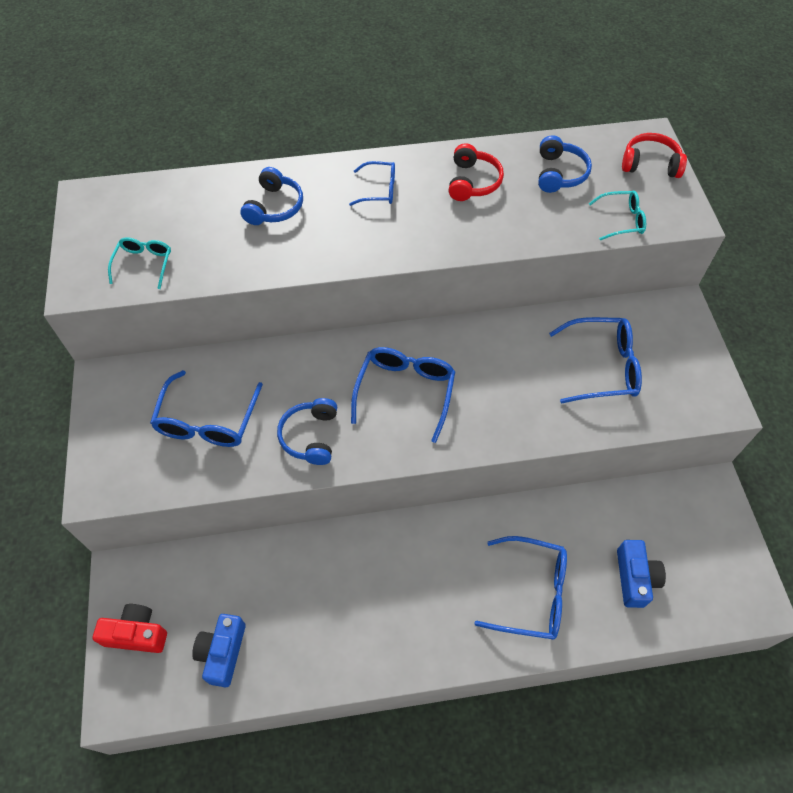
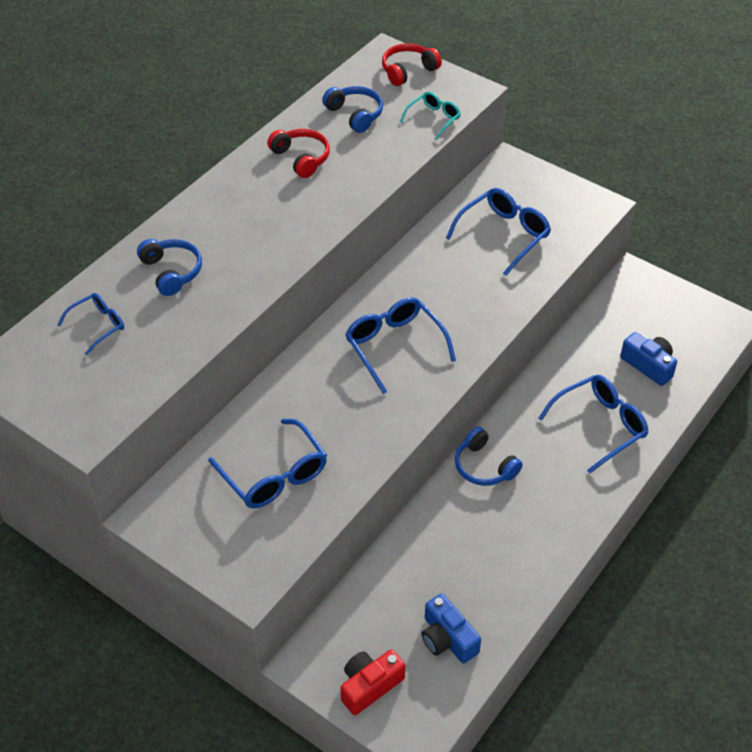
camera: 45 degrees left, 10 degrees down
turquoise glasses [108,237,171,289] -> none
blue headphones [277,398,337,465] -> blue headphones moved to [455,427,523,486]
blue glasses [349,161,395,206] -> blue glasses moved to [57,293,124,355]

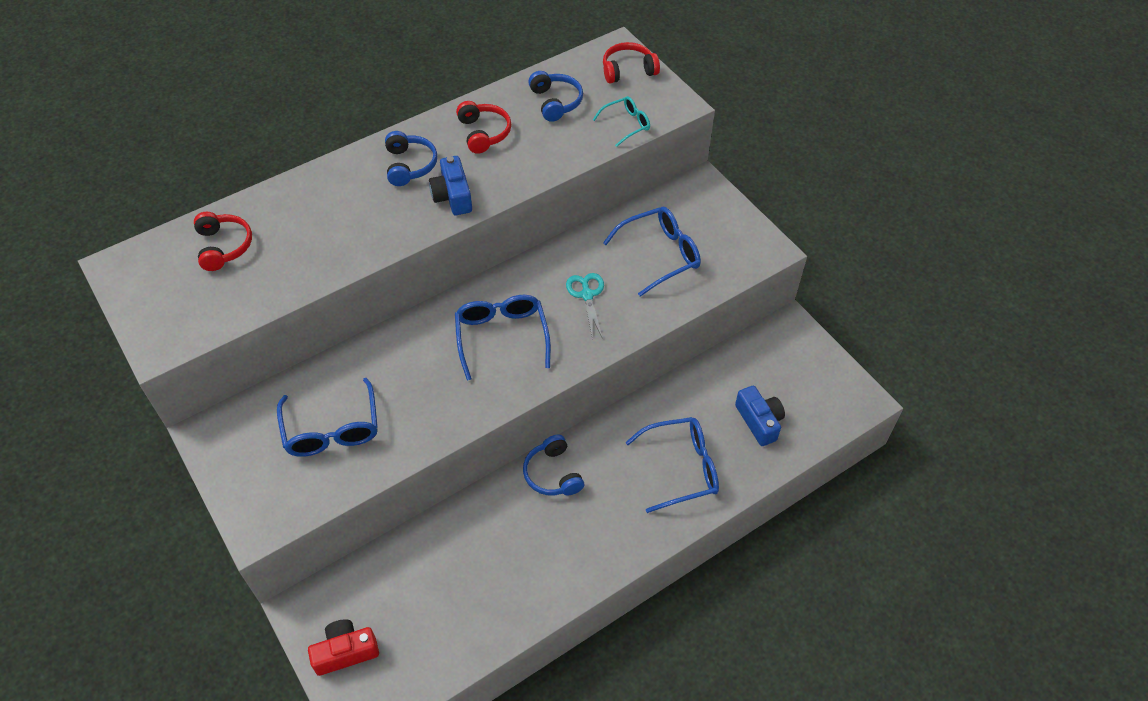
camera: 20 degrees right, 5 degrees up
blue glasses [57,293,124,355] -> red headphones [194,212,252,271]
blue headphones [137,239,202,296] -> blue headphones moved to [385,131,438,186]
blue camera [421,593,481,664] -> blue camera moved to [429,156,472,215]
none -> turquoise scissors [566,273,604,338]

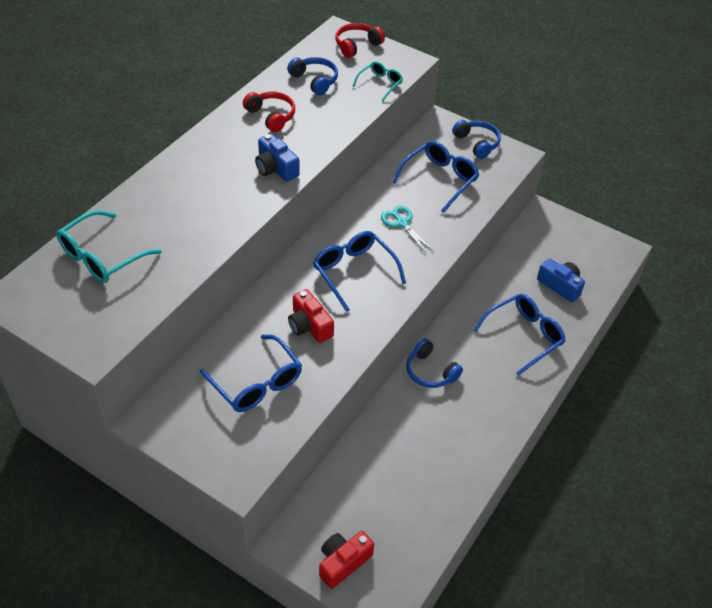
camera: 25 degrees left, 5 degrees down
red headphones [194,212,252,271] -> turquoise glasses [56,210,162,283]
blue headphones [385,131,438,186] -> blue headphones moved to [452,120,501,159]
none -> red camera [288,289,334,343]

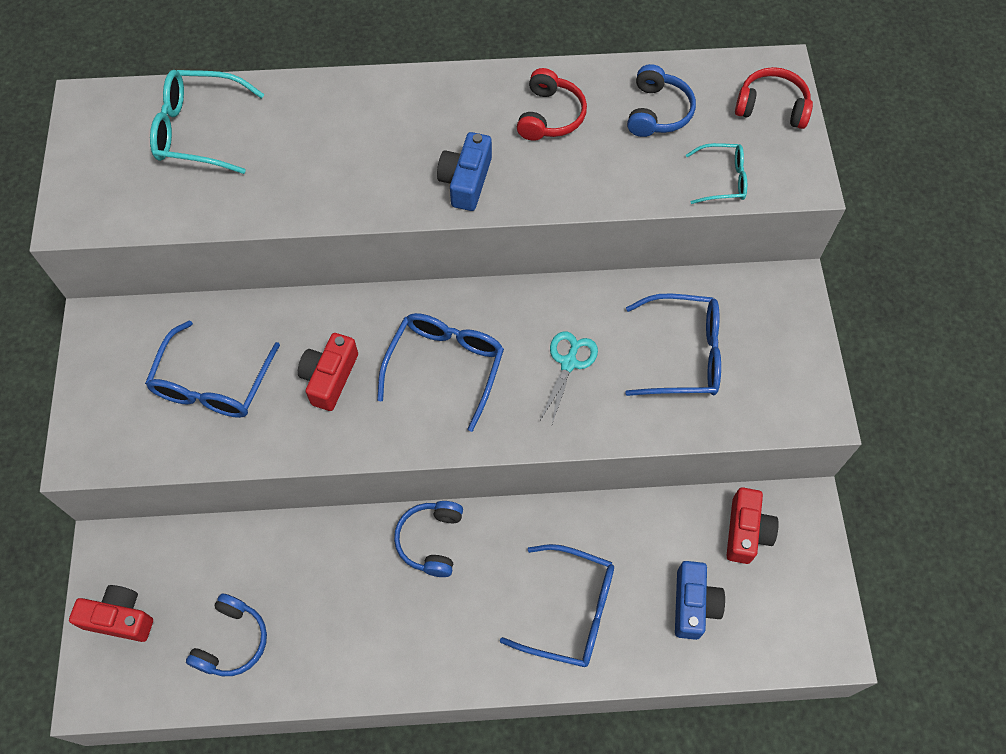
camera: 55 degrees right, 15 degrees up
blue headphones [452,120,501,159] -> blue headphones moved to [186,594,267,676]
none -> red camera [726,487,779,564]

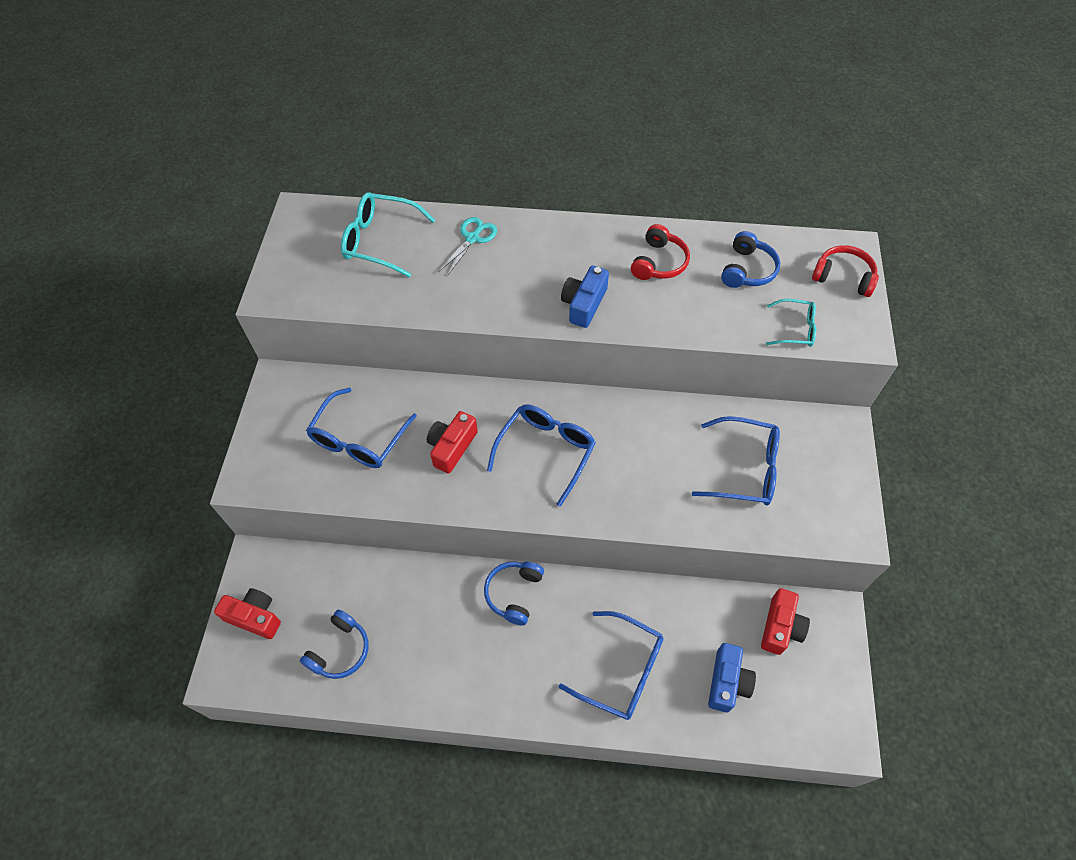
camera: 10 degrees right, 5 degrees down
turquoise scissors [540,331,598,424] -> turquoise scissors moved to [438,217,497,276]

